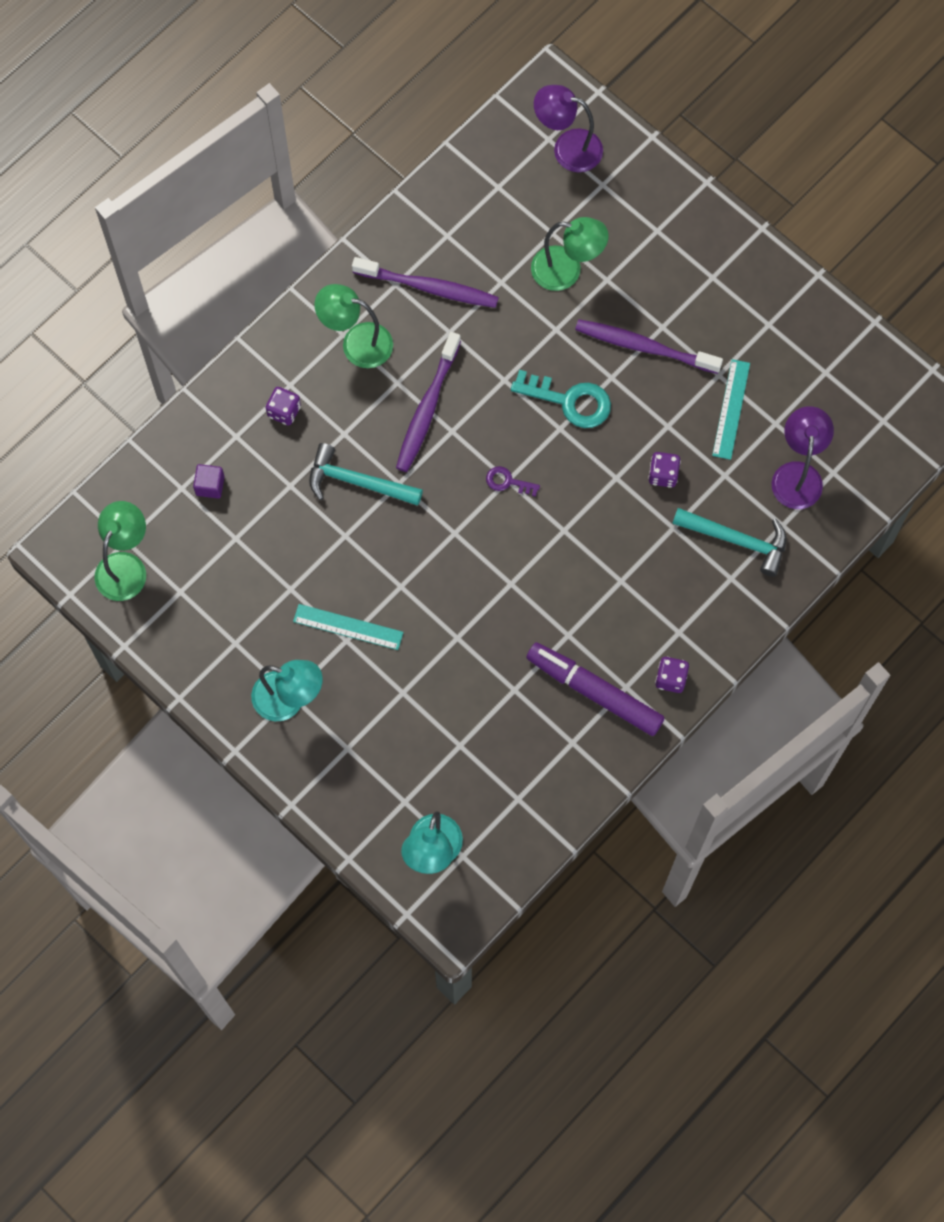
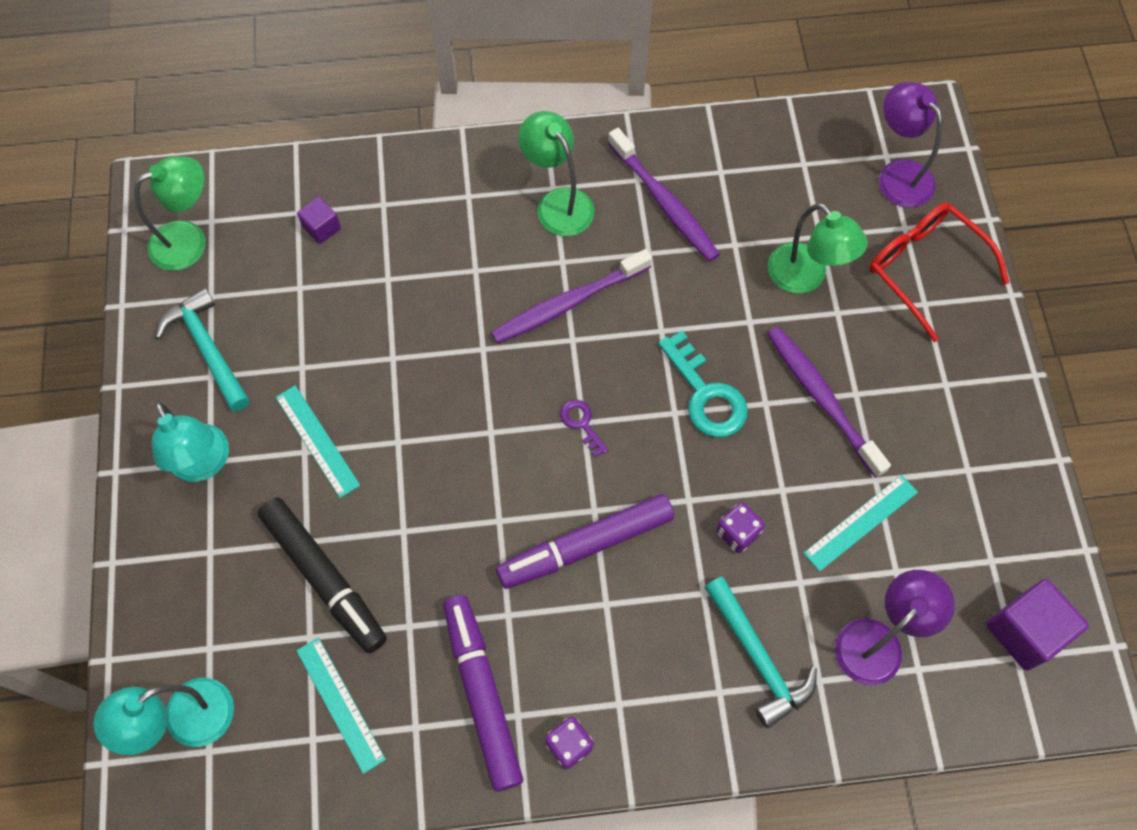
camera: 40 degrees right, 5 degrees down
purple dice [266,387,301,426] -> none
turquoise hammer [309,443,423,506] -> turquoise hammer moved to [156,288,250,411]
none -> black marker [257,497,387,653]
none -> turquoise ruler [297,637,386,774]
none -> purple marker [496,494,674,589]
none -> red glasses [869,203,1010,342]
none -> purple cube [986,579,1089,671]

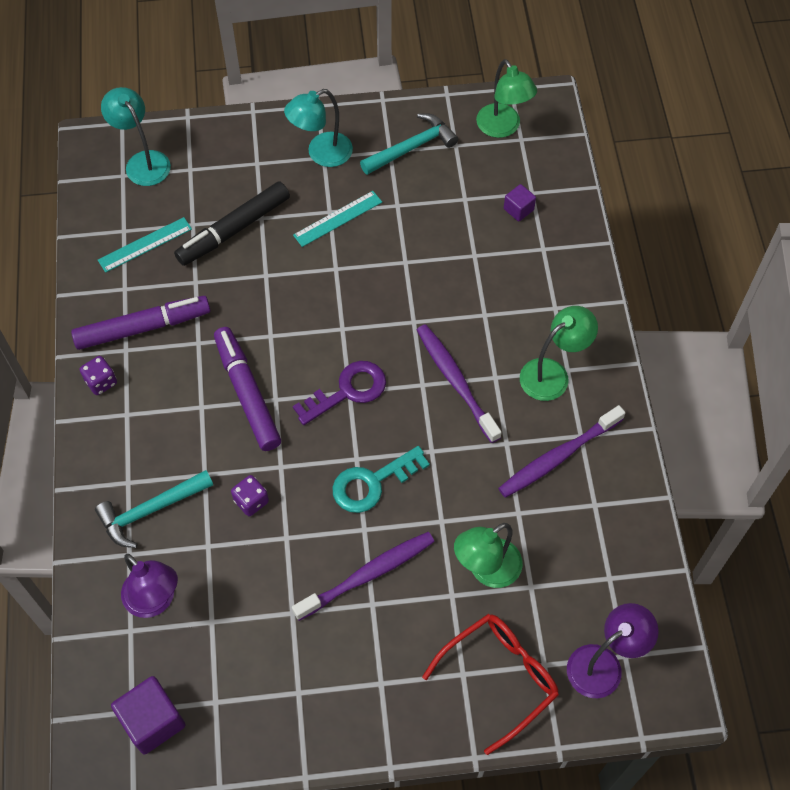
camera: 90 degrees right, 5 degrees down
purple key [560,400,609,458] -> purple key [293,361,386,425], size x1.88
turquoise ruler [804,475,918,572] -> none

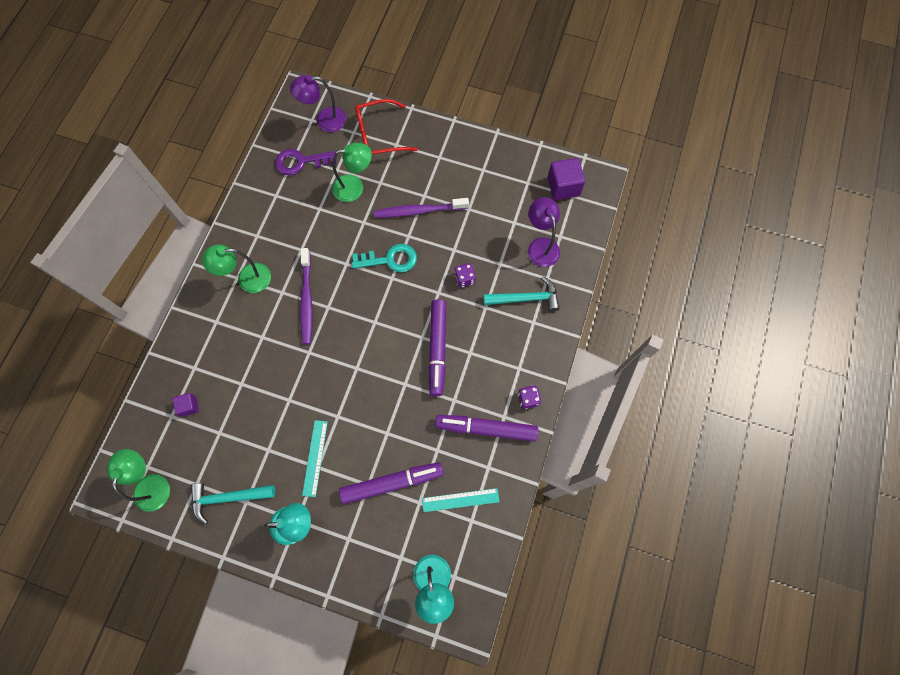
camera: 155 degrees left, 10 degrees up
black marker [174,181,290,266] -> purple marker [339,462,444,504]
turquoise ruler [293,191,382,247] -> turquoise ruler turned 75 degrees counterclockwise [302,420,328,497]
purple key [293,361,386,425] -> purple key moved to [275,149,337,175]
purple toothbrush [498,405,625,498] -> none

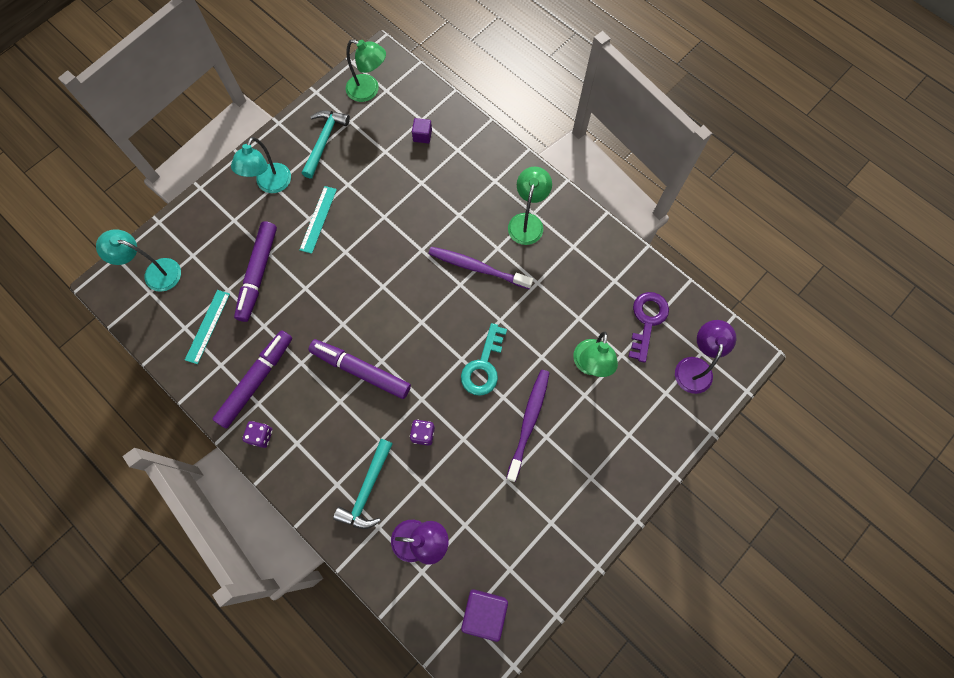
camera: 115 degrees right, 0 degrees up
turquoise ruler [302,420,328,497] -> turquoise ruler turned 75 degrees clockwise [299,186,337,254]
red glasses [355,99,418,154] -> none

